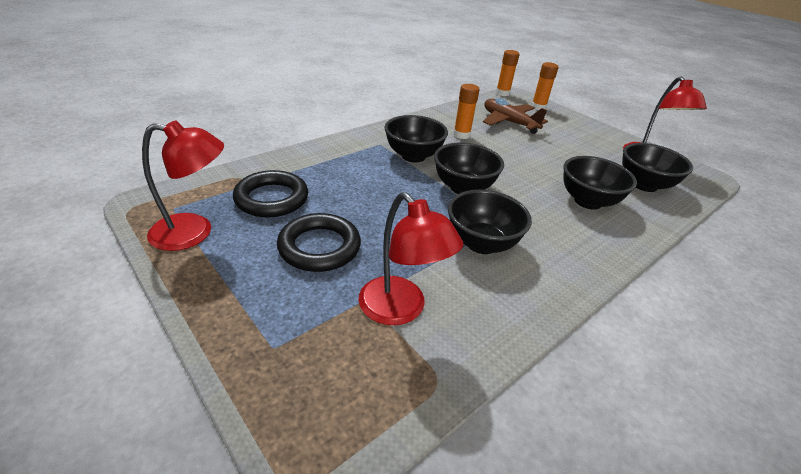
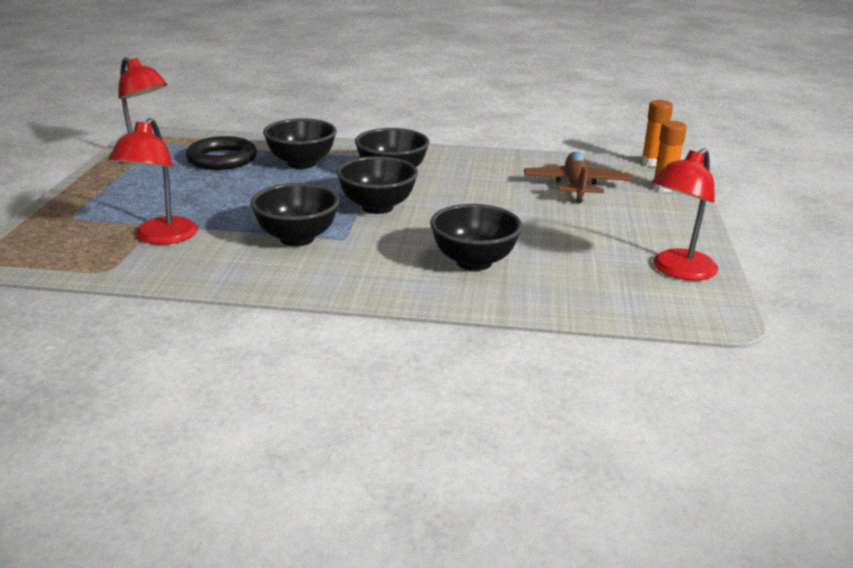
camera: 50 degrees right, 10 degrees down
black ring [277,213,361,272] -> none
orange glue stick [453,84,480,139] -> none
black bowl [622,143,693,192] -> black bowl moved to [263,118,337,169]

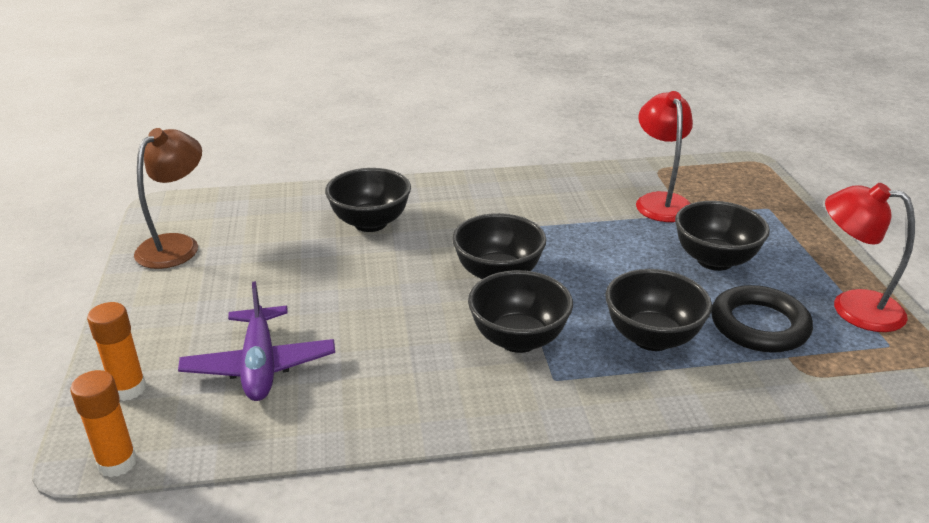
camera: 165 degrees right, 5 degrees up
black bowl [250,183,340,246] -> black bowl moved to [675,201,770,271]
brown plane [524,151,632,203] -> purple plane [178,281,335,401]
red lamp [652,148,718,281] -> brown lamp [134,128,202,269]

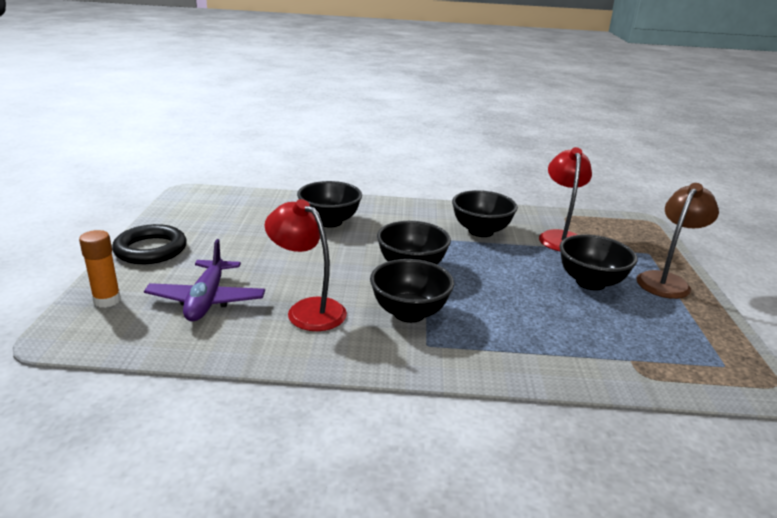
camera: 10 degrees right, 5 degrees down
orange glue stick [70,370,137,477] -> none
brown lamp [134,128,202,269] -> brown lamp moved to [637,183,719,299]
black bowl [605,269,712,351] -> black bowl moved to [452,190,518,237]
black ring [711,285,813,353] -> black ring moved to [112,224,187,264]
red lamp [825,183,915,332] -> red lamp moved to [265,199,347,331]

